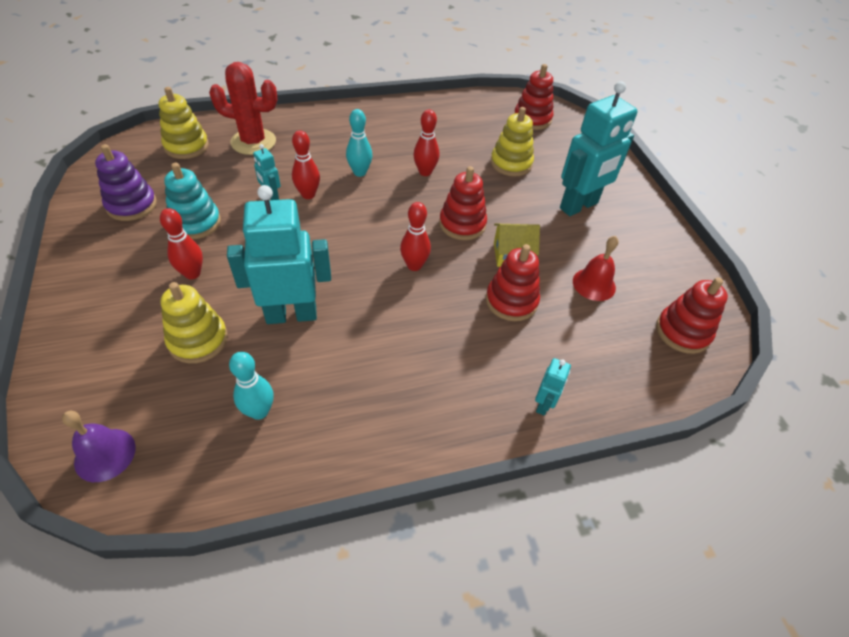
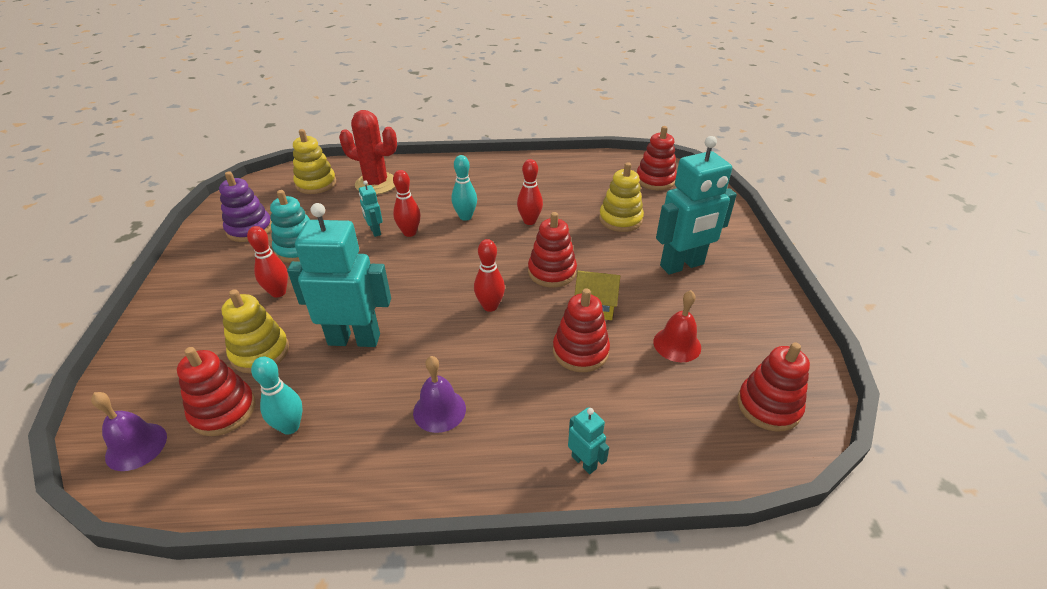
camera: 15 degrees right, 10 degrees down
turquoise robot [535,358,571,416] -> turquoise robot turned 75 degrees counterclockwise [568,407,609,474]
none -> red stacking toy [177,347,256,436]
none -> purple bell [413,356,466,433]

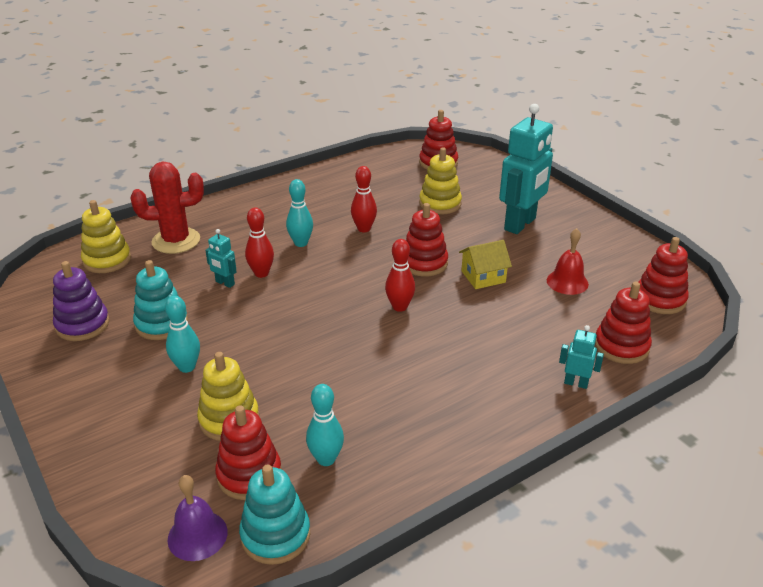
camera: 30 degrees left, 5 degrees down
red bowling pin [247,226,288,298] -> turquoise bowling pin [165,296,200,373]
turquoise robot [287,203,391,347] -> none
purple bell [413,356,466,433] -> none
red stacking toy [553,288,610,372] -> red stacking toy moved to [595,282,652,364]
none -> turquoise stacking toy [239,464,310,565]

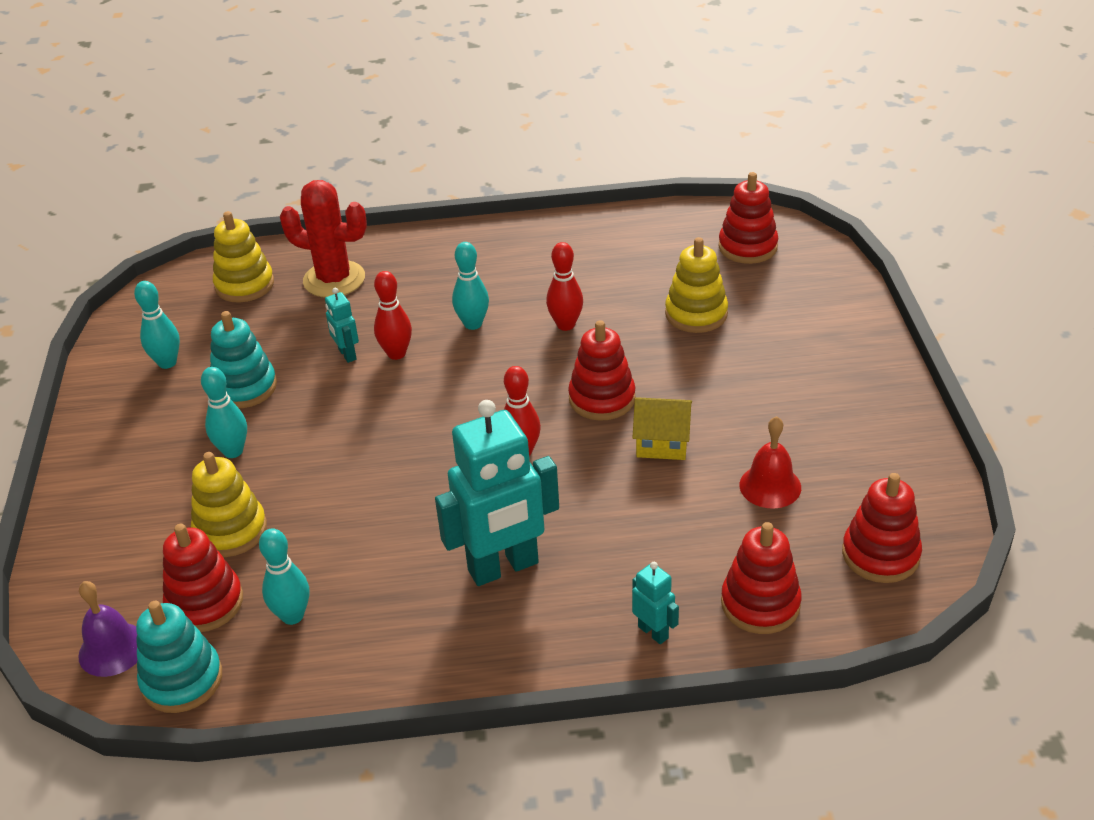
camera: 30 degrees right, 5 degrees up
purple stacking toy [53,261,109,341] -> turquoise bowling pin [134,281,180,369]
turquoise robot [499,104,553,234] -> turquoise robot moved to [435,400,559,586]

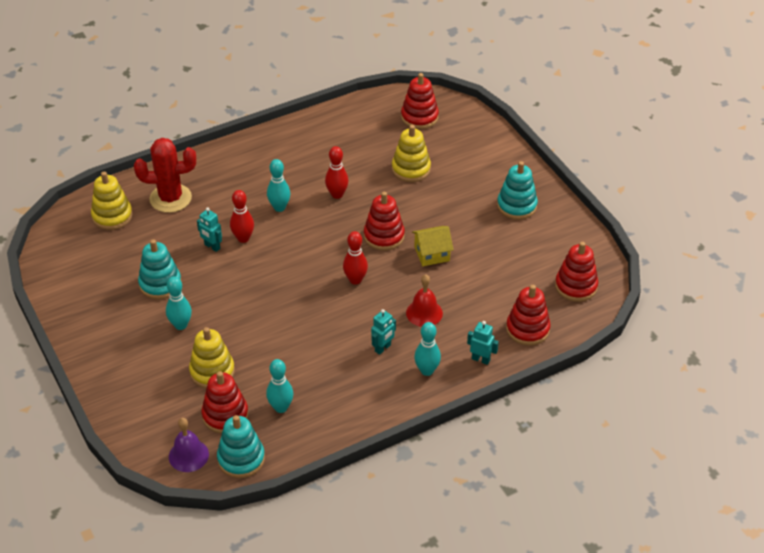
camera: 25 degrees left, 5 degrees up
turquoise bowling pin [134,281,180,369] -> turquoise bowling pin moved to [414,322,441,376]
turquoise robot [435,400,559,586] -> turquoise robot [371,309,396,355], size x0.45
red bell [739,416,801,509] -> red bell moved to [406,275,443,327]
none -> turquoise stacking toy [497,161,538,220]

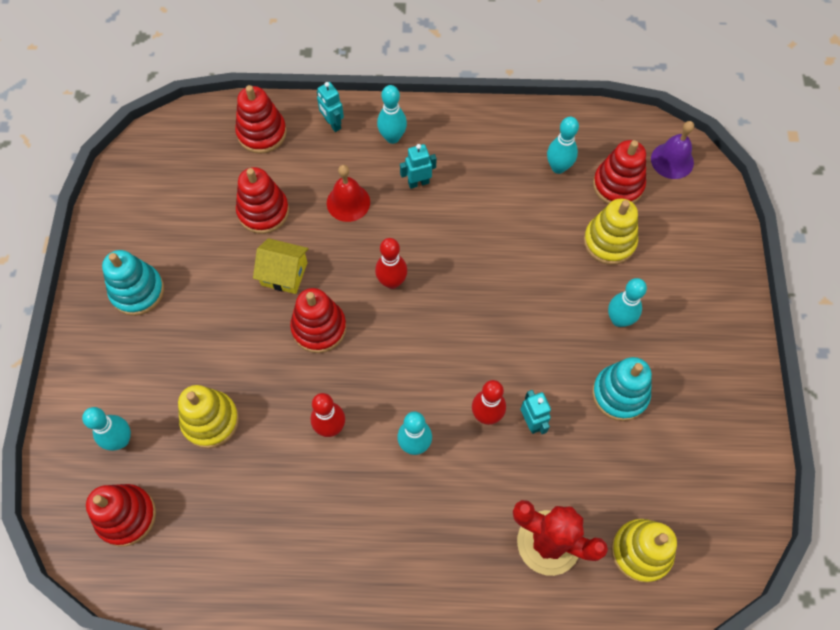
camera: 150 degrees left, 20 degrees up
turquoise stacking toy [217,415,265,478] -> none
red stacking toy [555,242,598,302] -> red stacking toy moved to [236,167,289,234]
none -> turquoise bowling pin [82,407,131,451]

